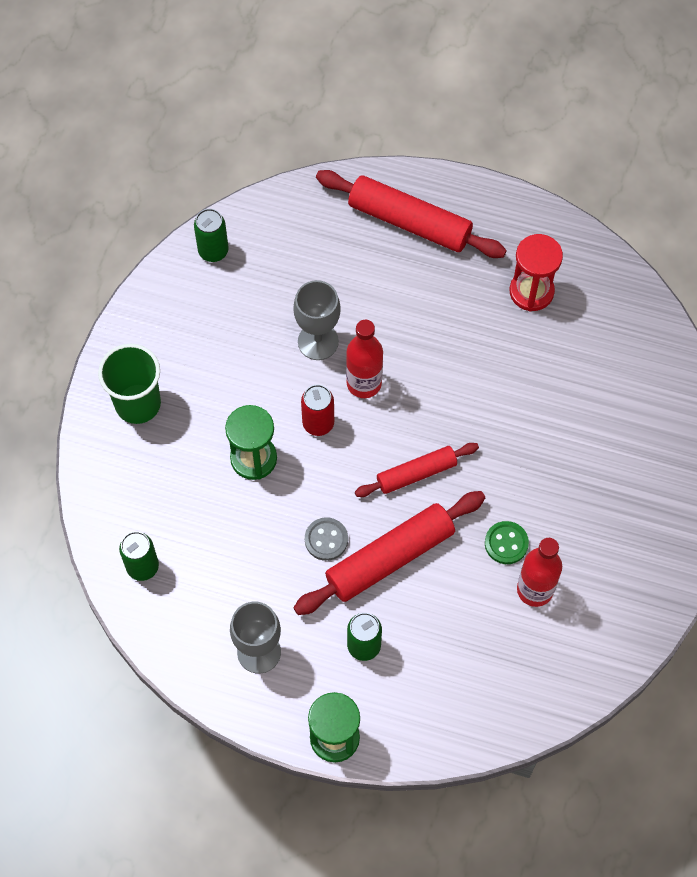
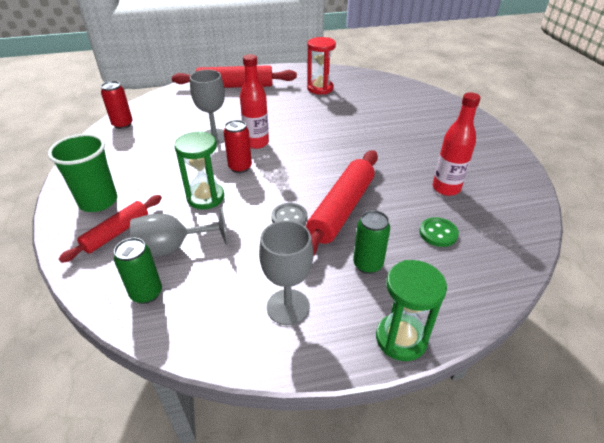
camera: 30 degrees left, 25 degrees down
green can [194,209,228,262] -> red can [101,81,133,129]
red rolling pin [355,443,479,497] -> red rolling pin moved to [59,195,162,263]
green button [485,521,529,564] -> green button moved to [419,217,459,247]
none -> grey goblet [130,207,228,258]

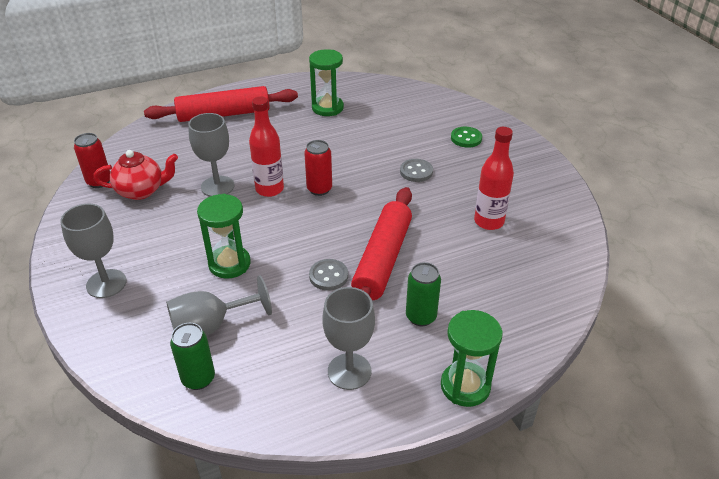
camera: 10 degrees left, 0 degrees up
green cup [48,134,117,212] -> grey goblet [60,204,127,298]
red rolling pin [59,195,162,263] -> none
red can [223,120,252,173] -> red can moved to [304,140,332,196]
red hourglass [307,37,336,94] -> green hourglass [309,49,344,116]
green button [419,217,459,247] -> green button moved to [451,127,482,148]
none -> red teapot [93,150,178,200]
none -> grey button [400,159,433,182]

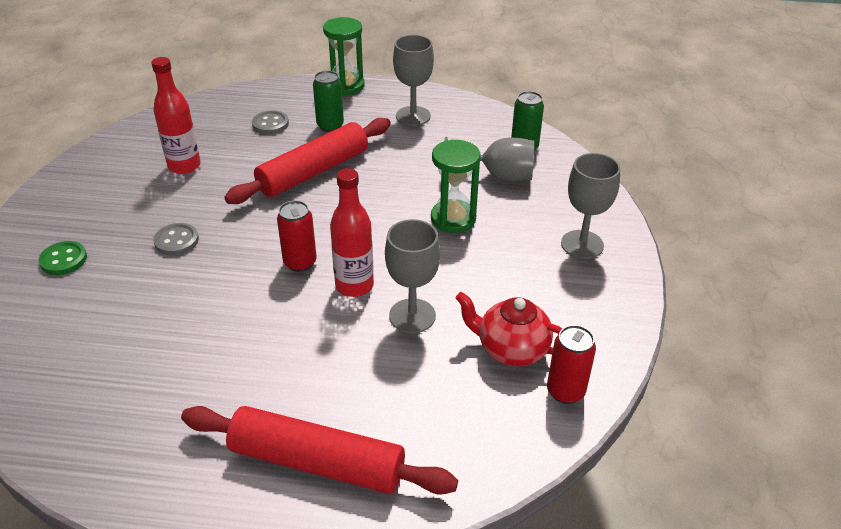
camera: 150 degrees left, 0 degrees up
green hourglass [309,49,344,116] -> none
grey button [309,259,348,290] -> grey button moved to [252,110,289,134]

